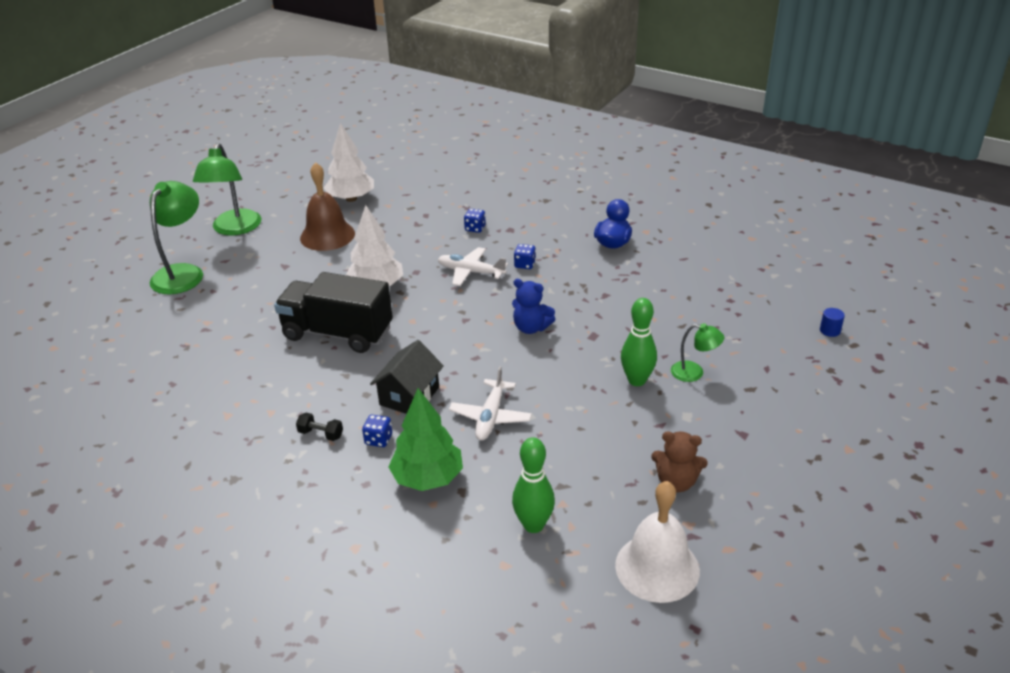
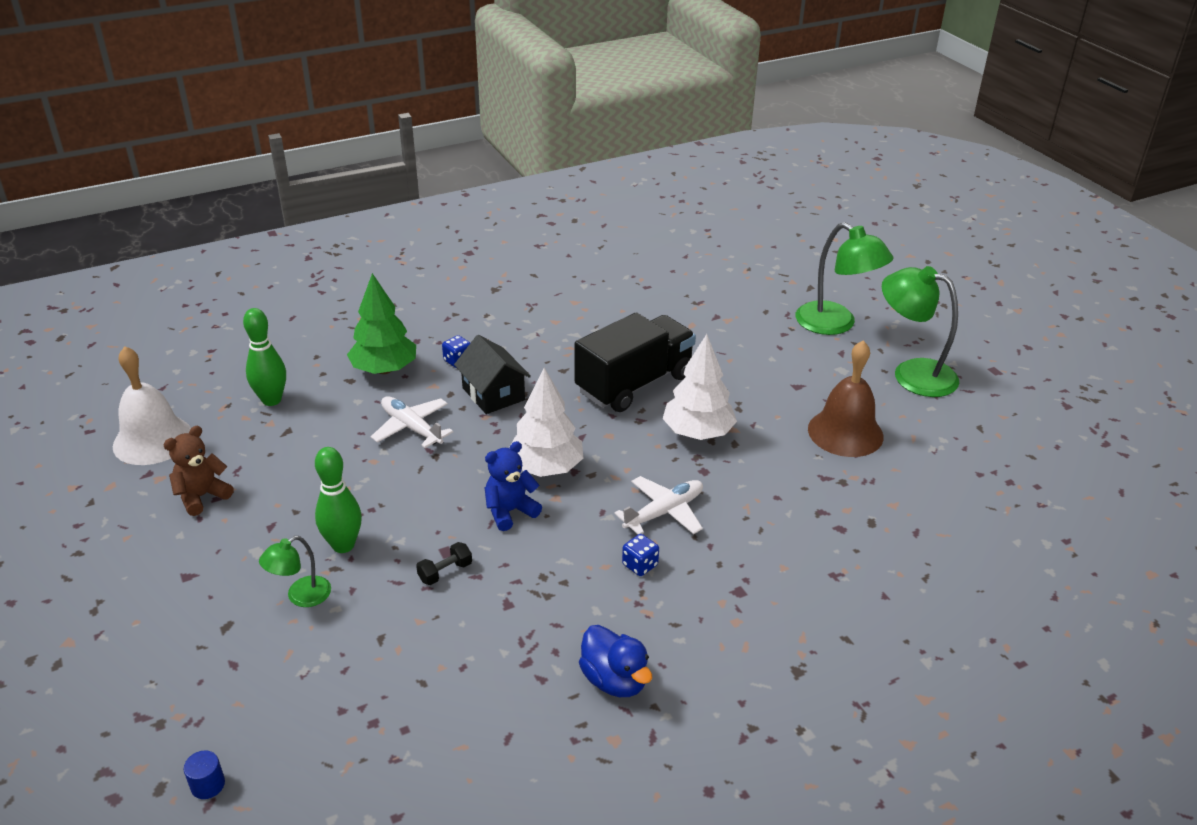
camera: 120 degrees right, 0 degrees up
black dumbbell [296,412,343,441] -> black dumbbell moved to [416,542,472,585]
white tree [324,123,374,202] -> white tree moved to [509,368,583,477]
blue dice [464,209,486,233] -> none

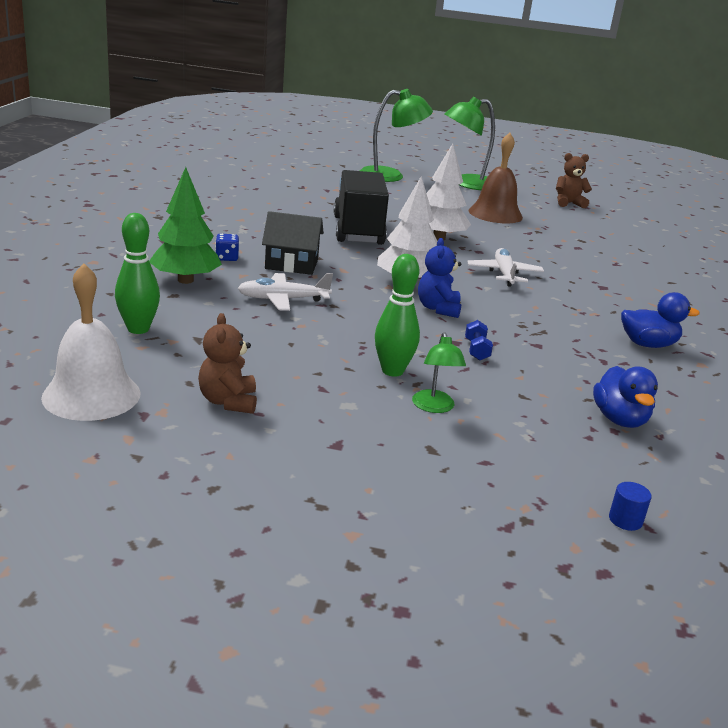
camera: 55 degrees left, 10 degrees down
black dumbbell [416,542,472,585] -> blue dumbbell [465,320,493,361]
blue dice [622,534,659,576] -> none
none -> brown teddy bear [556,153,592,208]
none -> blue duck [593,366,658,428]

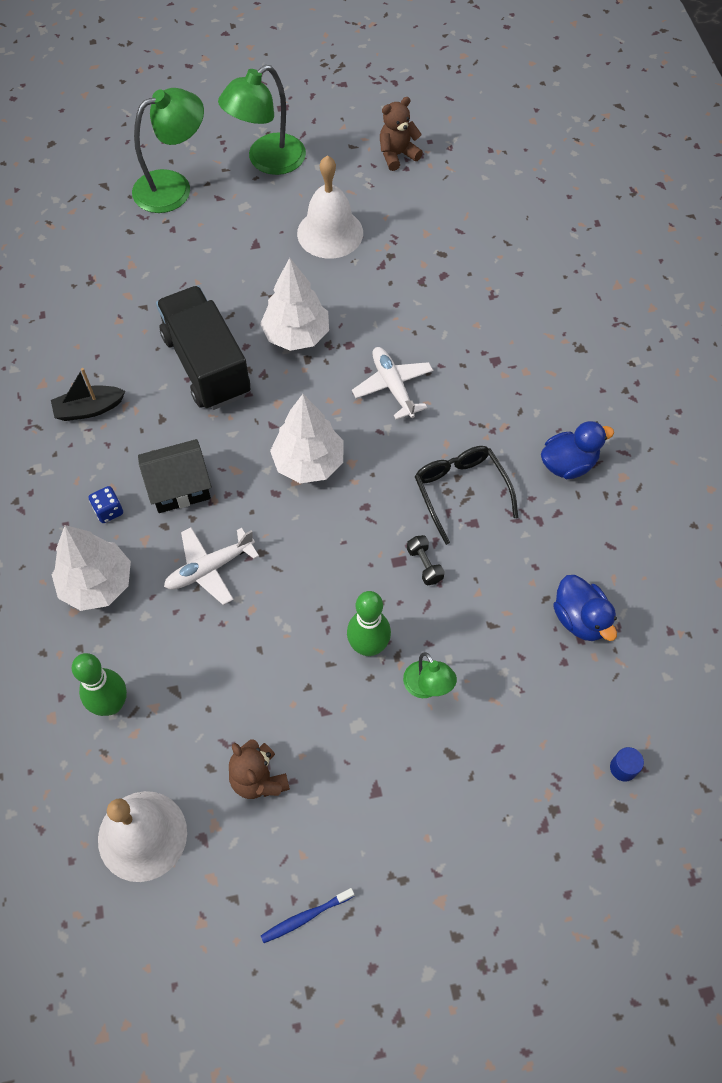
camera: 20 degrees left, 35 degrees up
green tree [149,167,222,284] -> white tree [52,525,131,611]
blue teddy bear [418,238,461,318] -> none
blue dumbbell [465,320,493,361] -> black dumbbell [407,535,445,585]
brown bell [469,133,523,223] -> white bell [297,156,363,259]
none -> black boat [51,368,125,421]
none -> blue toothbrush [261,888,354,943]
none -> black glasses [414,446,518,545]

